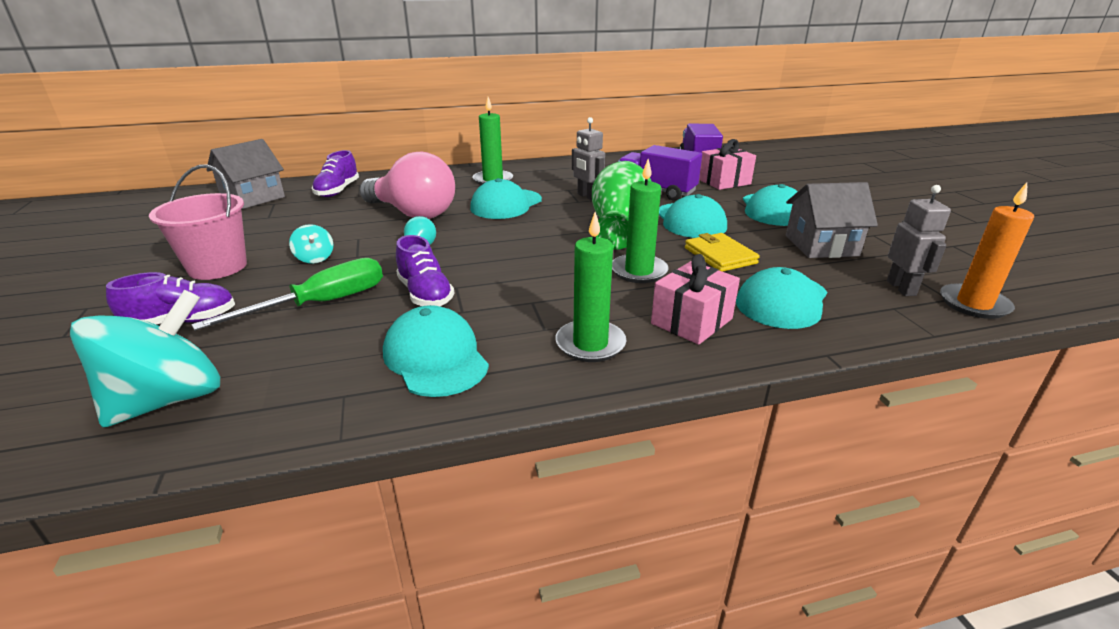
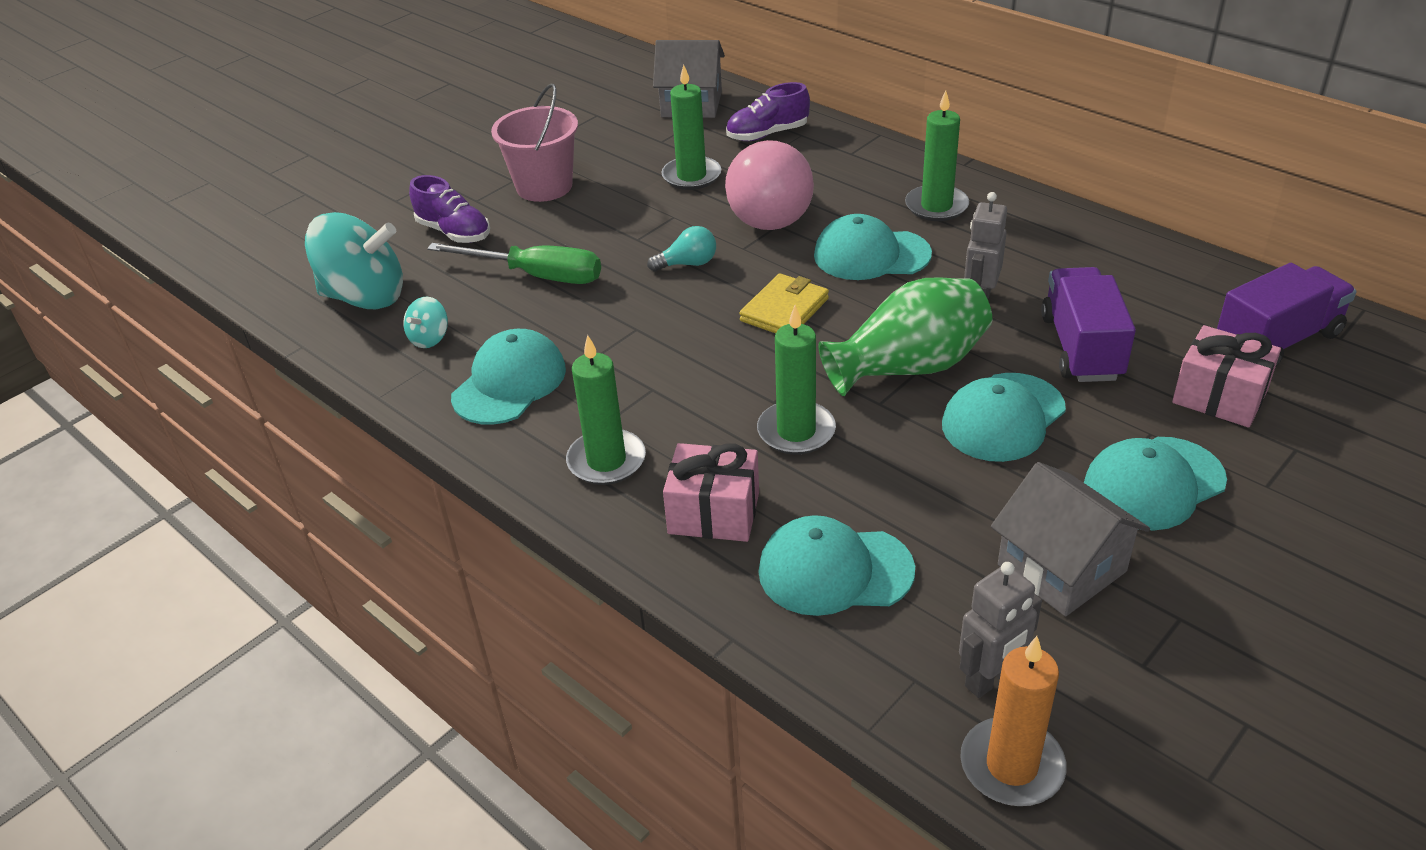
camera: 60 degrees right, 10 degrees up
turquoise spinning top [289,224,333,264] -> turquoise spinning top moved to [403,296,448,348]
purple shoe [396,235,455,306] -> none
yellow wallet [685,233,760,272] -> yellow wallet moved to [739,273,829,333]
none -> green candle [661,64,721,190]

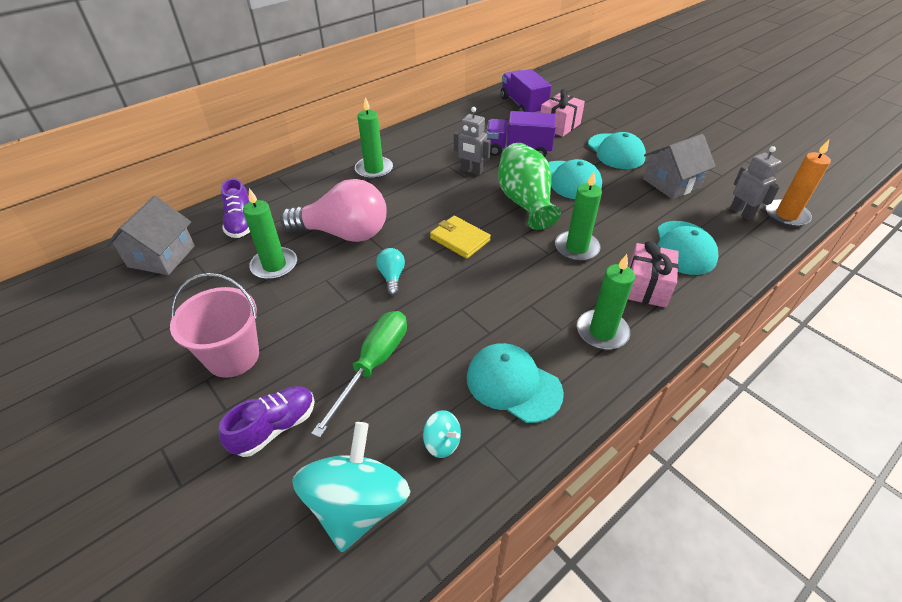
camera: 85 degrees left, 5 degrees up
turquoise cap [814,214,932,280] -> none

